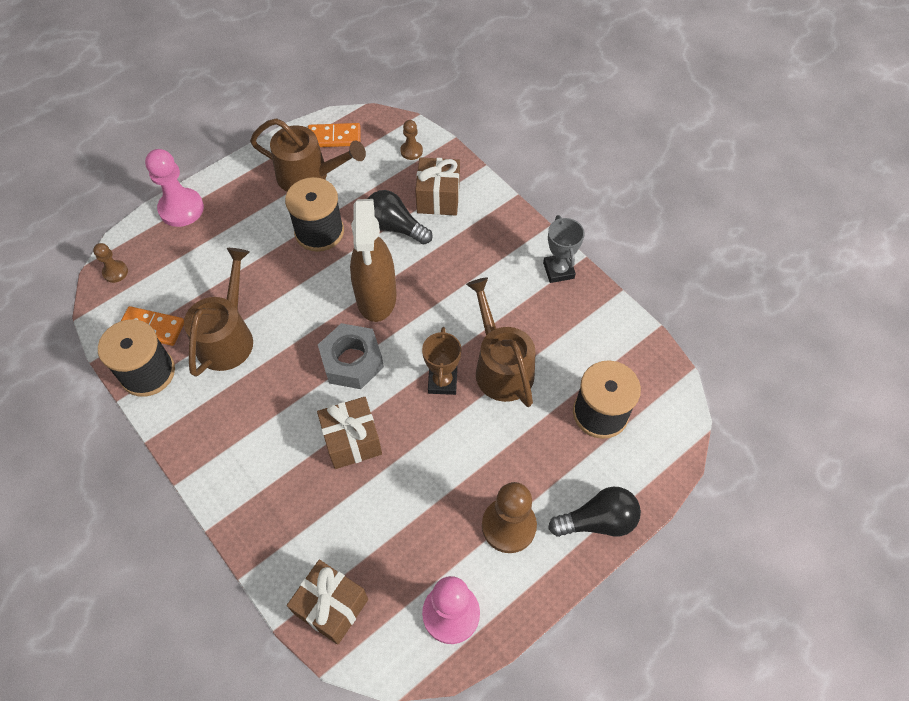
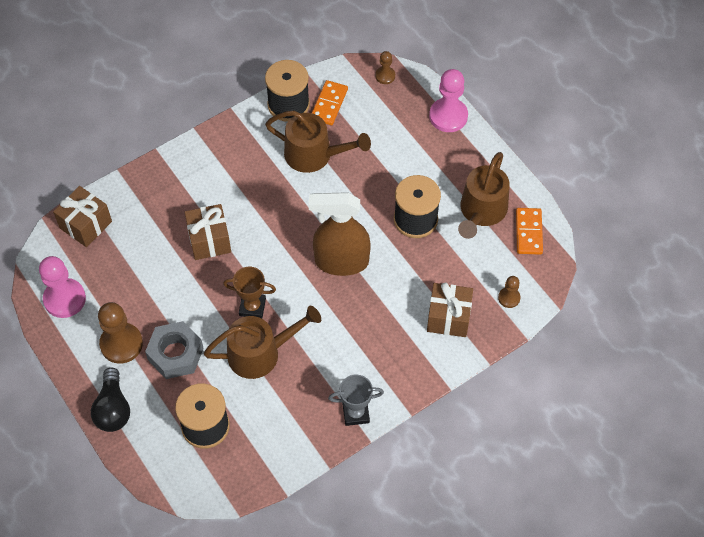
camera: 95 degrees right, 0 degrees up
grey nut [318,323,384,389] -> grey nut moved to [145,321,204,379]
black light bulb [368,190,433,244] -> none

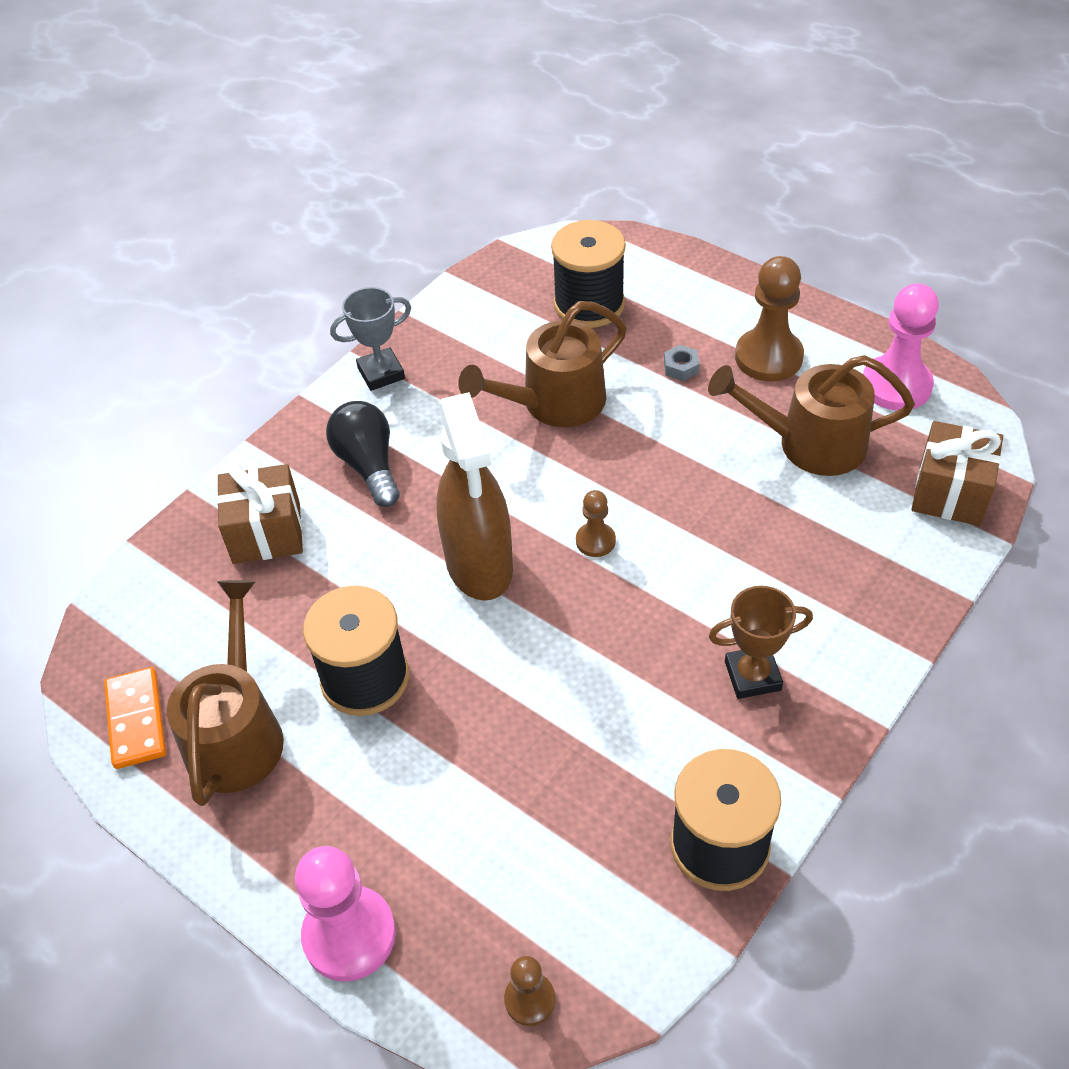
camera: 165 degrees right, 10 degrees down
black light bulb [91,367,130,432] -> black light bulb moved to [326,401,400,507]
grey nut [145,321,204,379] -> grey nut [664,345,700,381], size x0.43
brown gift [185,204,231,260] -> none
brown trophy [223,267,276,319] -> brown trophy moved to [709,586,813,699]
brown watering can [265,111,371,173] -> brown watering can moved to [708,355,915,476]
brown spray bottle [309,192,371,276] -> brown spray bottle turned 90 degrees clockwise [436,392,513,601]
orange domino [312,80,348,125] -> none
brown pawn [498,276,521,308] -> brown pawn moved to [576,490,616,557]

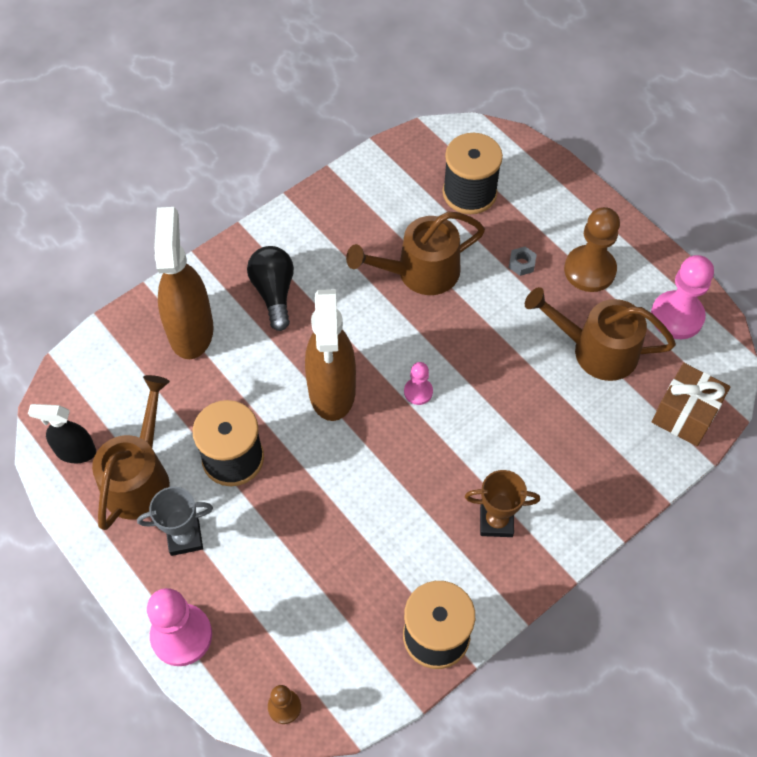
camera: 10 degrees right, 10 degrees up
orange domino [104,667,166,769] -> black spray bottle [28,404,96,463]
brown gift [217,464,303,564] -> brown spray bottle [154,207,214,359]
grey trophy [330,287,411,391] -> grey trophy moved to [137,487,213,556]
brown pawn [576,490,616,557] -> pink pawn [404,362,433,405]

